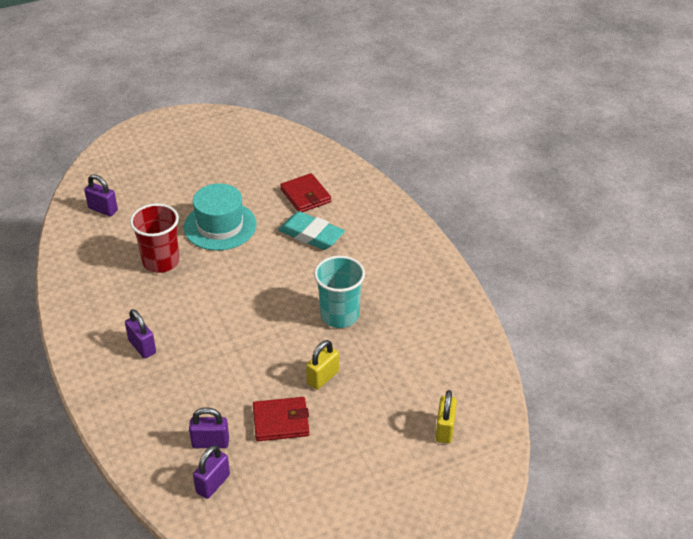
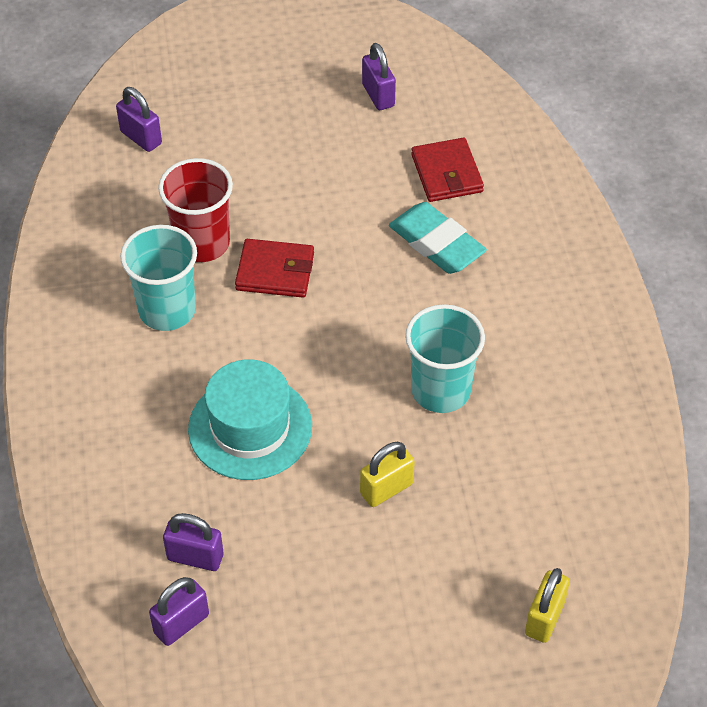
camera: 15 degrees right, 10 degrees up
purple padlock [125,309,156,358] -> purple padlock moved to [362,43,396,110]
turquoise hat [184,183,256,251] -> turquoise hat moved to [188,359,312,480]
red wallet [253,397,309,441] -> red wallet moved to [235,239,314,298]
none -> turquoise cup [120,225,197,331]

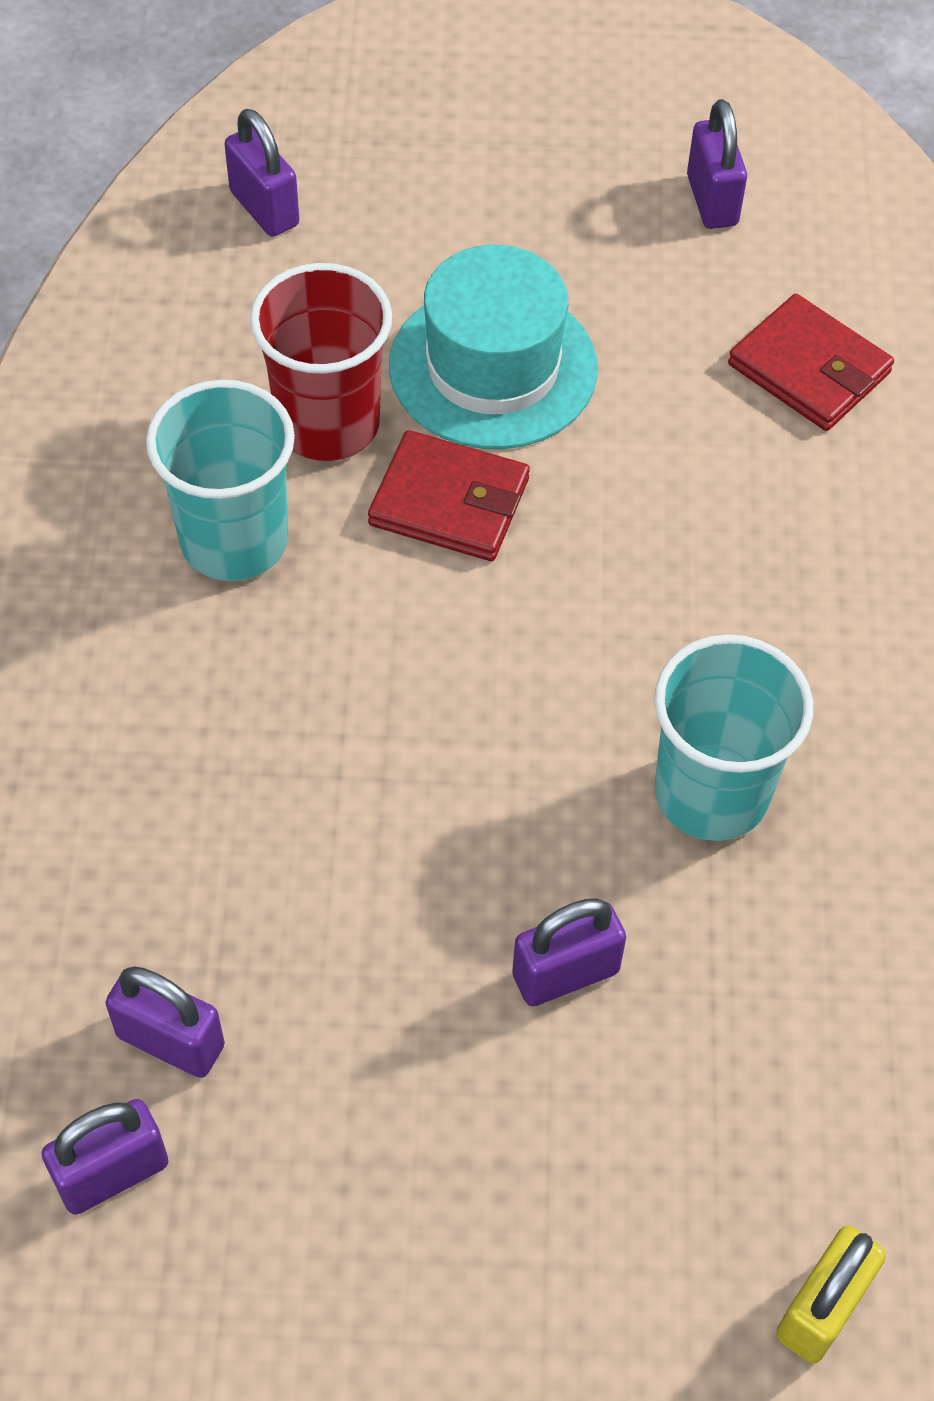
camera: 10 degrees right, 5 degrees up
turquoise hat [188,359,312,480] -> turquoise hat moved to [389,245,598,449]
yellow padlock [360,442,415,507] -> purple padlock [512,898,626,1006]
turquoise eraser [389,202,487,274] -> none
red wallet [411,138,484,202] -> red wallet turned 45 degrees counterclockwise [728,294,894,431]

